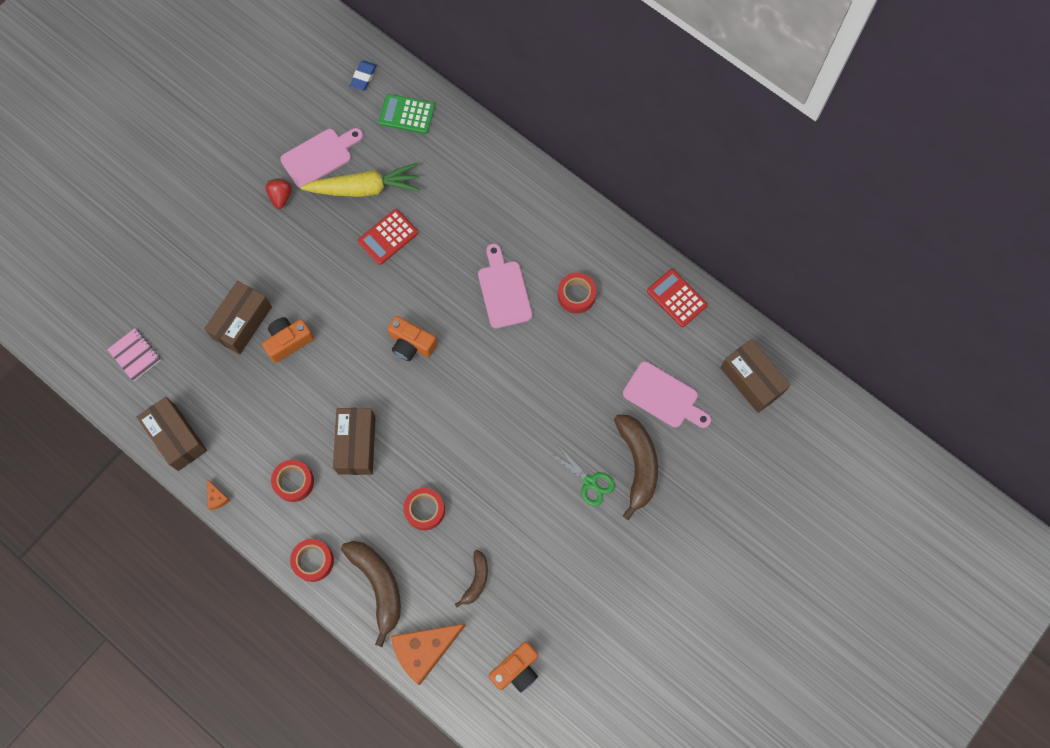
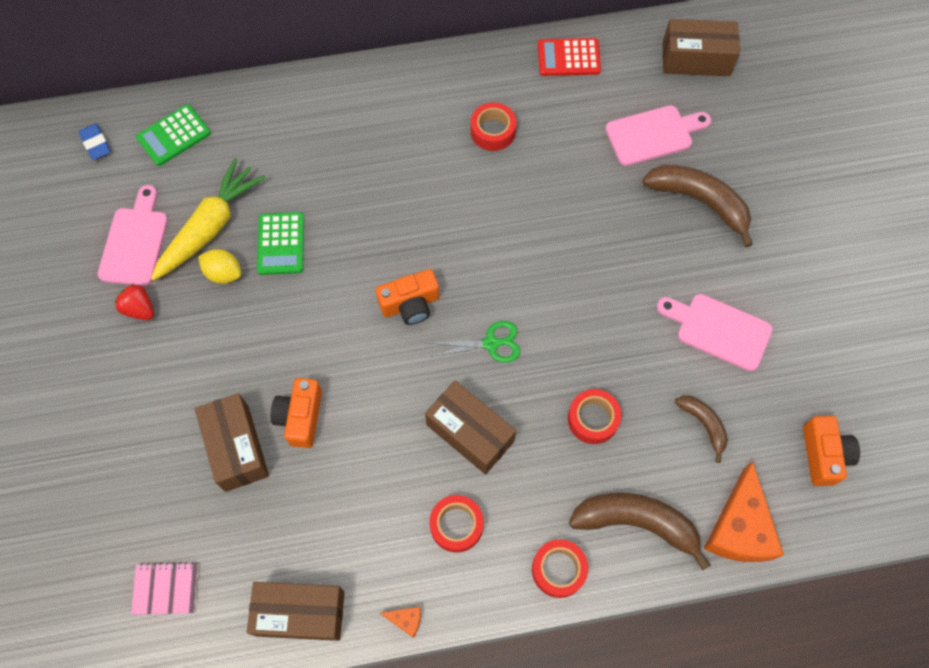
camera: 50 degrees left, 5 degrees down
red calculator [358,209,418,265] -> green calculator [257,212,304,275]
pink cutting board [478,244,532,328] -> pink cutting board moved to [657,294,773,371]
green scissors [550,447,615,506] -> green scissors moved to [430,321,521,363]
none -> yellow lemon [198,249,241,284]

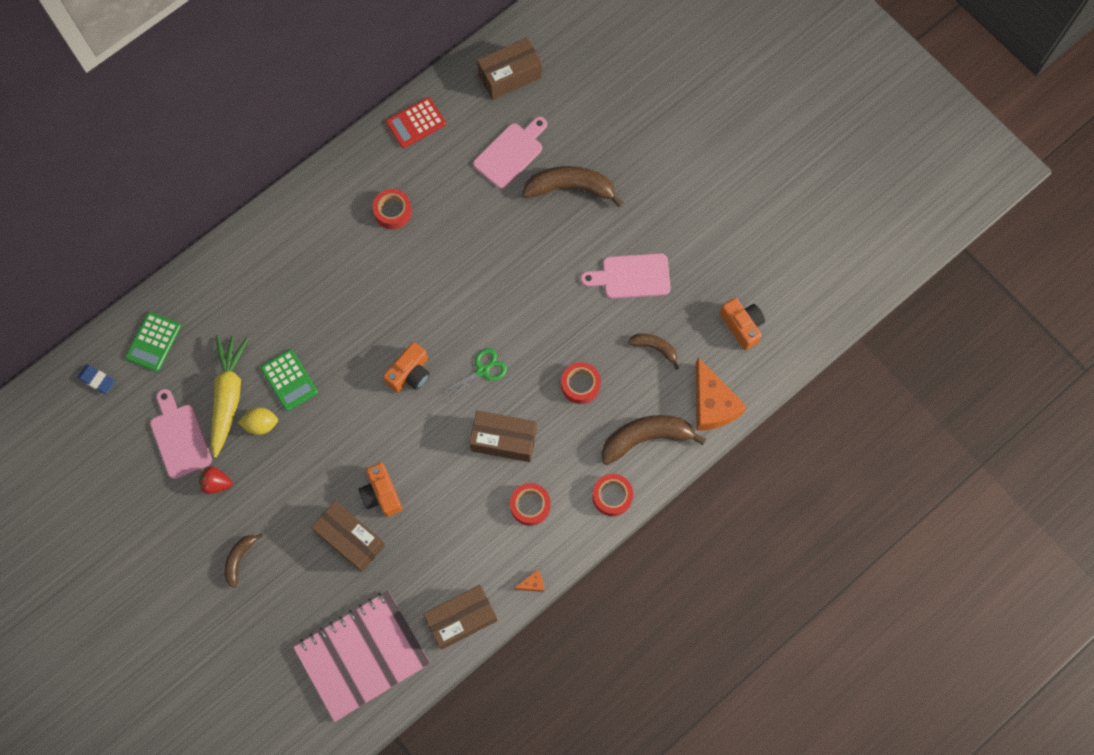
camera: 30 degrees left, 5 degrees up
pink notebook [131,562,198,615] -> pink notebook [293,590,430,722], size x2.32
none -> brown banana [224,533,263,588]

